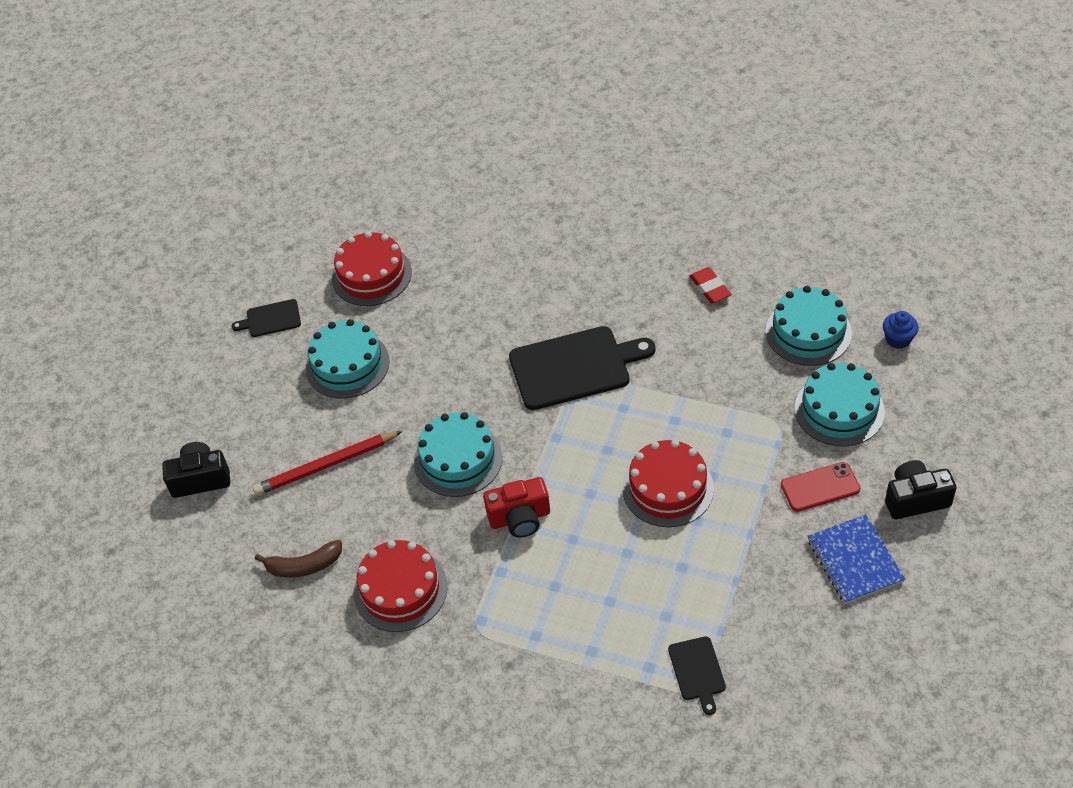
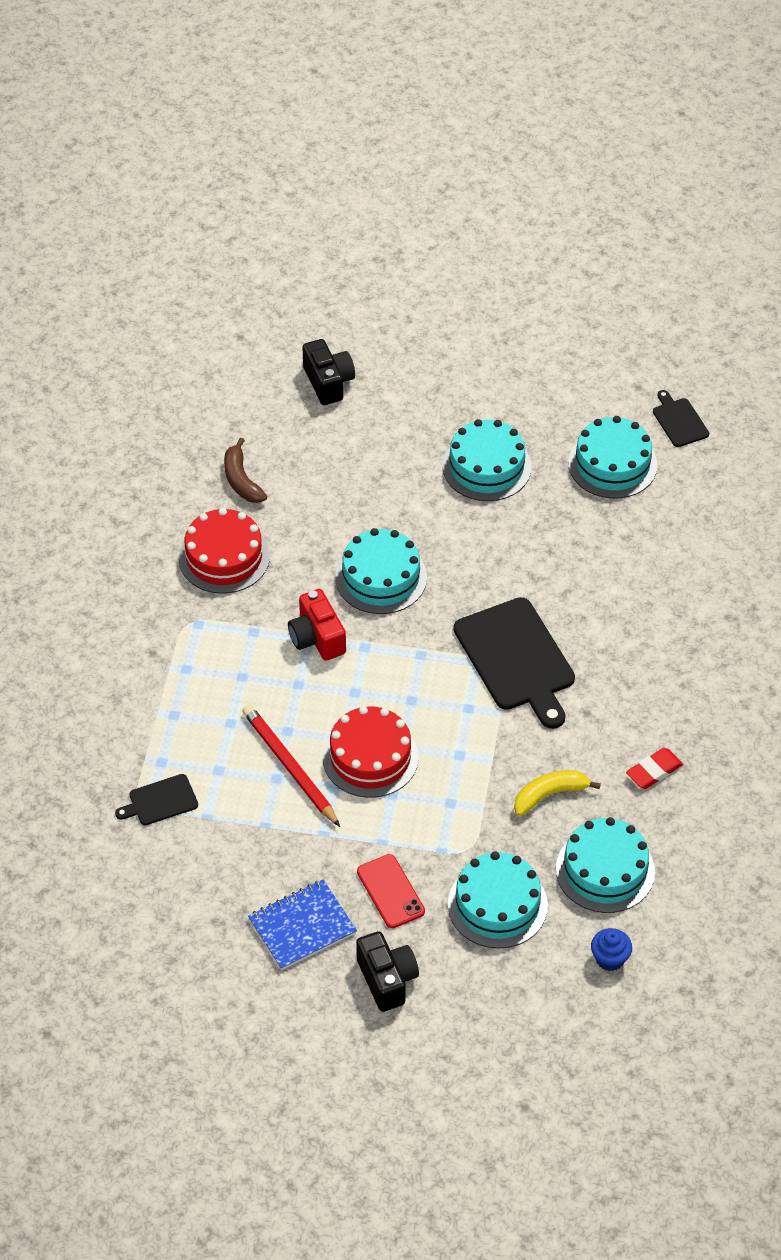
camera: 75 degrees right, 0 degrees up
black cutting board [231,299,301,337] -> black cutting board moved to [653,390,709,447]
red pencil [252,431,403,496] -> red pencil moved to [242,705,340,827]
red cake [332,231,412,306] -> turquoise cake [568,416,657,498]
none -> yellow banana [514,770,601,816]

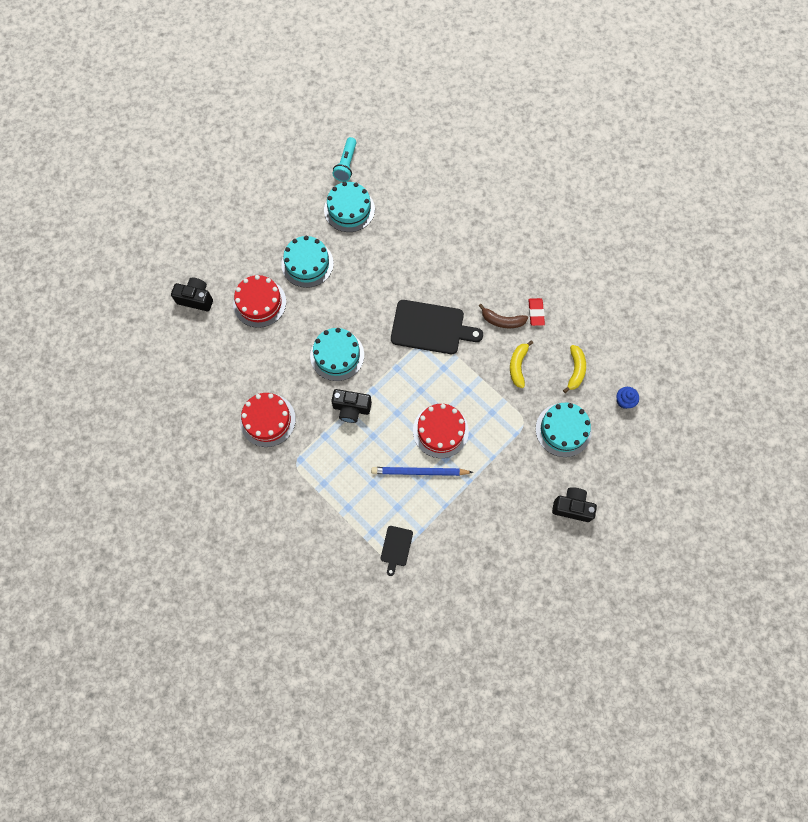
camera: 55 degrees left, 20 degrees up
brown banana [224,438,267,503] -> brown banana moved to [479,304,528,328]
red pencil [242,705,340,827] -> blue pencil [371,467,473,476]
blue notebook [248,879,357,970] -> none
red camera [288,589,346,661] -> black camera [331,389,372,423]
red phone [357,854,425,928] -> none
turquoise cake [556,817,655,913] -> yellow banana [563,345,586,393]
black cutting board [653,390,709,447] -> turquoise flashlight [333,137,356,182]
none -> red cake [233,275,286,328]

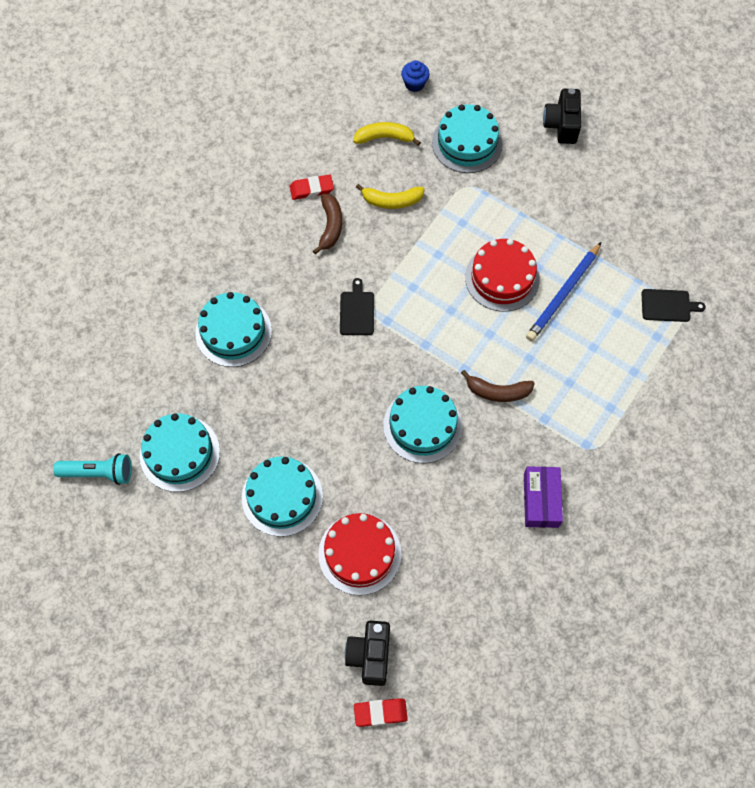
camera: 100 degrees left, 5 degrees down
red cake [240,393,296,447] -> purple box [524,466,563,528]
black camera [331,389,372,423] -> brown banana [461,370,535,402]
blue pencil [371,467,473,476] -> blue pencil turned 45 degrees clockwise [526,242,601,341]
black cutting board [391,300,483,354] -> black cutting board [340,278,374,335], size x0.49
none -> turquoise cake [195,292,272,367]
none -> red eraser [354,698,408,727]

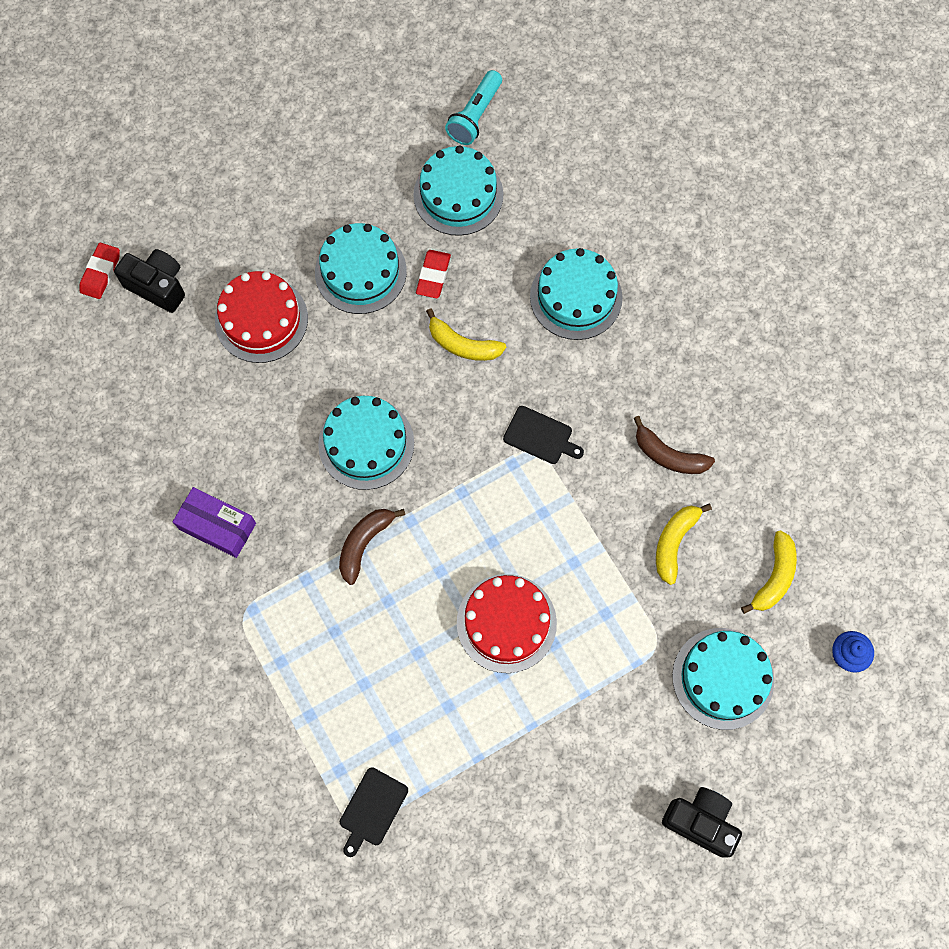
camera: 115 degrees right, 5 degrees up
red eraser [290,174,334,200] -> red eraser moved to [416,250,451,298]
blue pencil [526,242,601,341] -> none
none -> yellow banana [426,308,506,361]

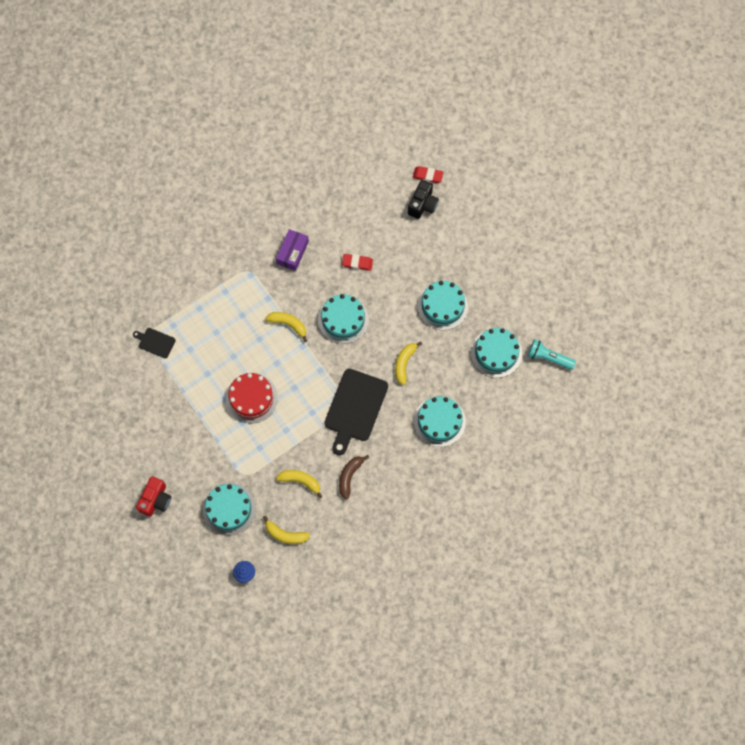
camera: 85 degrees right, 0 degrees up
red cake [215,271,308,363] -> none
brown banana [339,509,405,585] -> yellow banana [265,312,307,342]
red eraser [416,250,451,298] -> red eraser moved to [342,254,373,271]
black cutting board [503,406,584,464] -> black cutting board [324,369,388,455], size x2.02
black camera [662,787,742,858] -> red camera [136,477,171,517]

